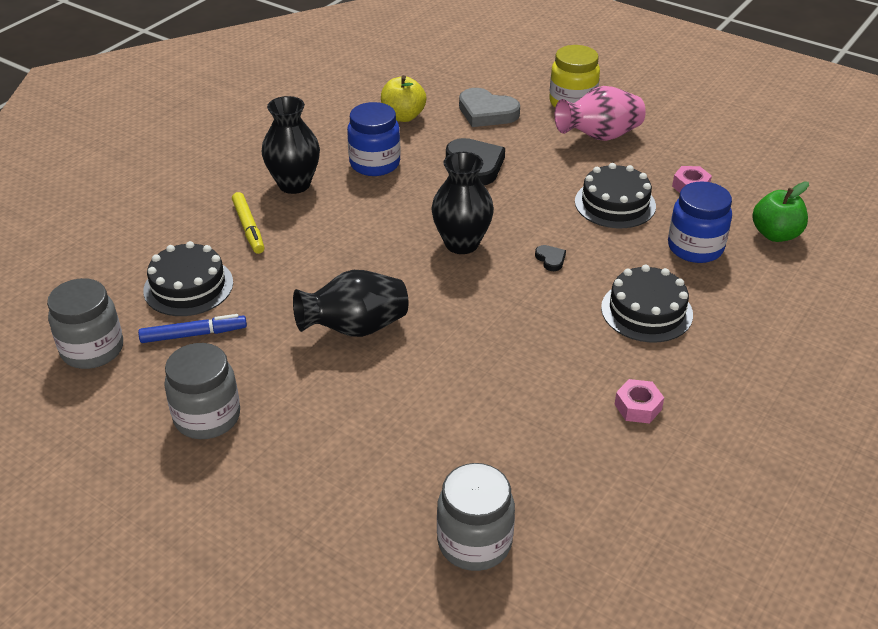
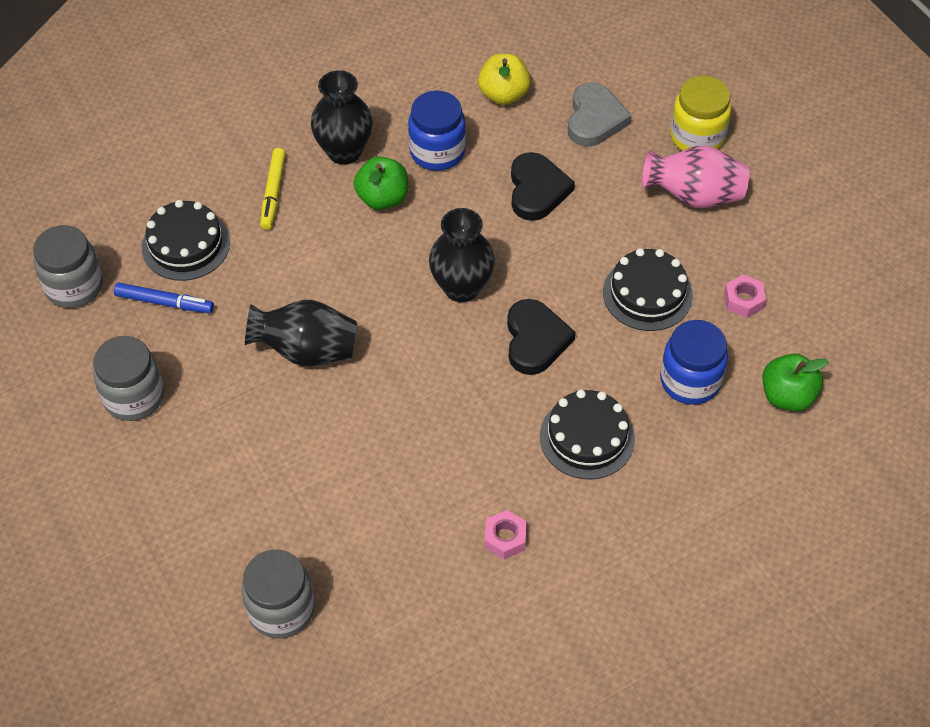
camera: 25 degrees right, 15 degrees up
grey heart [459,88,520,127] -> grey heart turned 135 degrees counterclockwise [568,83,632,147]
black heart [535,245,566,271] -> black heart [507,299,576,375], size x2.16
none -> green apple [354,157,408,210]

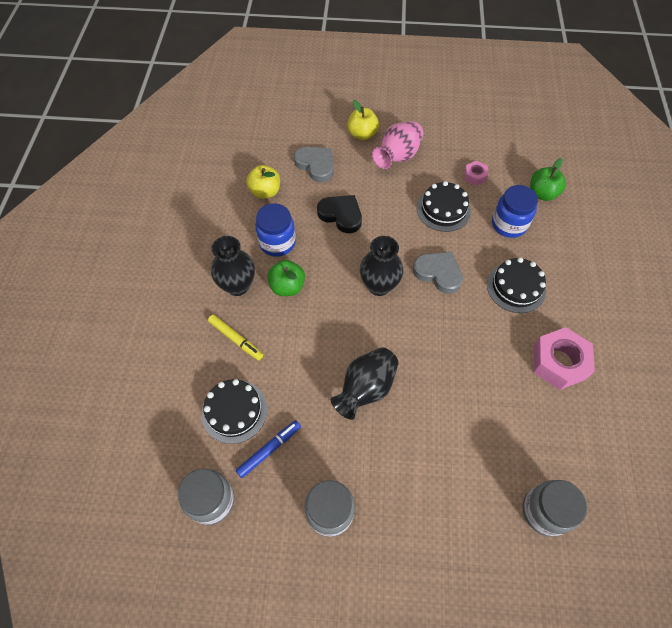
camera: 55 degrees left, 5 degrees up
pink nut [484,510,527,559] -> pink nut [533,327,595,390], size x1.98
black heart [507,299,576,375] -> grey heart [413,252,463,294]
yellow jar [670,76,731,151] -> yellow apple [347,100,379,140]

